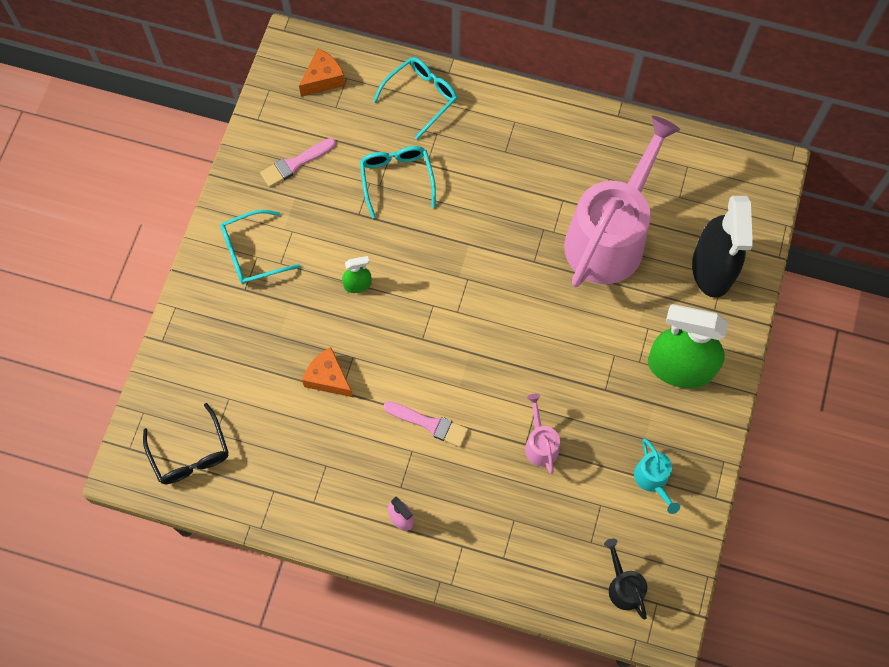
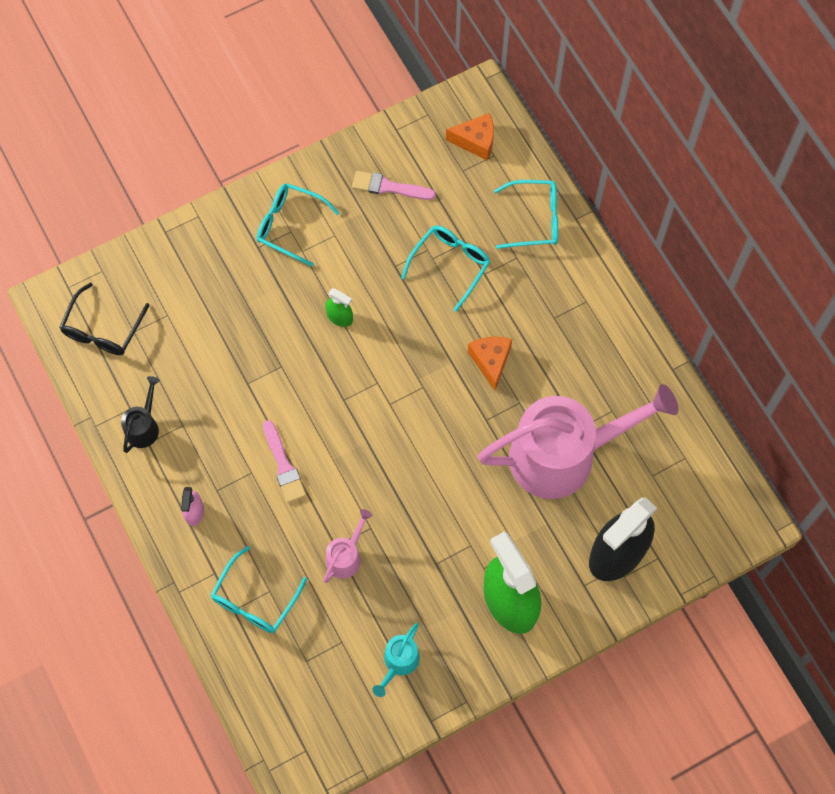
camera: 45 degrees right, 0 degrees up
orange cheese [302,347,353,397] -> orange cheese moved to [468,336,512,391]
black watering can [604,538,647,619] -> black watering can moved to [121,376,160,453]
none -> turquoise glasses [211,546,307,633]

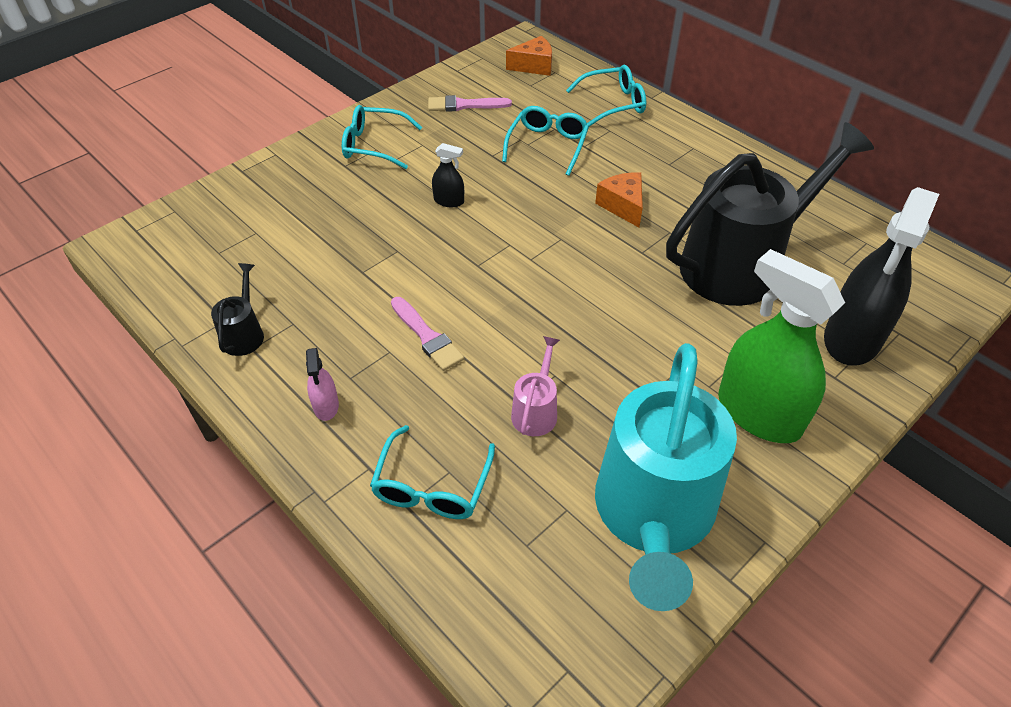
camera: 15 degrees left, 20 degrees down
black glasses [59,283,149,355] -> none
green spray bottle [325,289,353,327] -> black spray bottle [432,143,464,207]
turquoise watering can [373,623,420,697] -> turquoise watering can [595,343,737,611], size x2.45
pink watering can [478,384,678,499] -> black watering can [666,122,874,306]

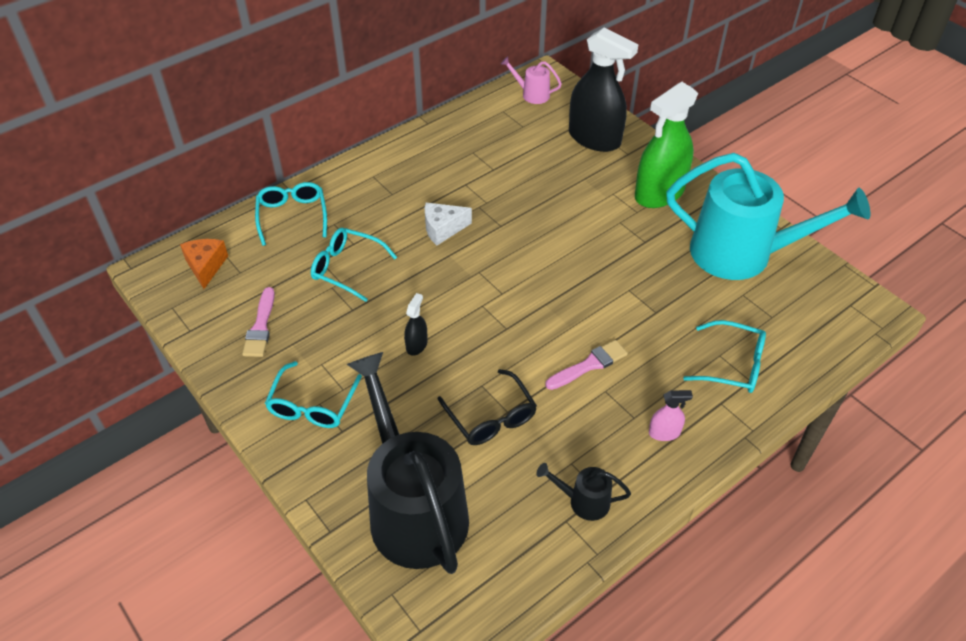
camera: 85 degrees left, 0 degrees up
pink watering can [511,336,560,436] -> pink watering can moved to [501,56,562,104]
orange cheese [595,172,643,227] -> white cheese [425,203,472,246]
black watering can [666,122,874,306] -> black watering can moved to [347,352,469,574]
none -> black glasses [438,369,537,445]

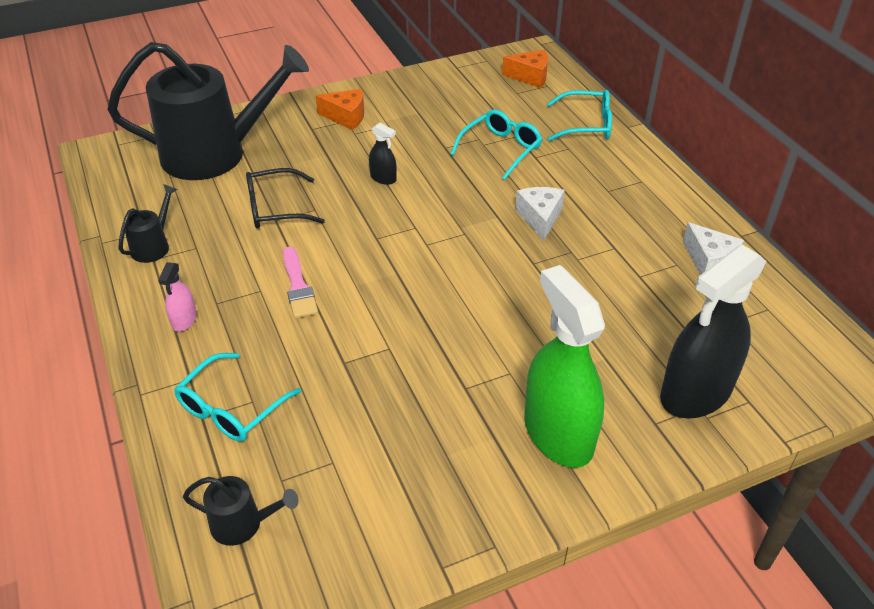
camera: 105 degrees right, 5 degrees down
pink brush [242,287,275,357] -> none
turquoise glasses [265,361,362,428] -> orange cheese [315,89,364,130]
pink watering can [501,56,562,104] -> none
turquoise watering can [666,153,870,280] -> none
none -> black watering can [183,476,299,546]
none -> white cheese [683,222,744,275]

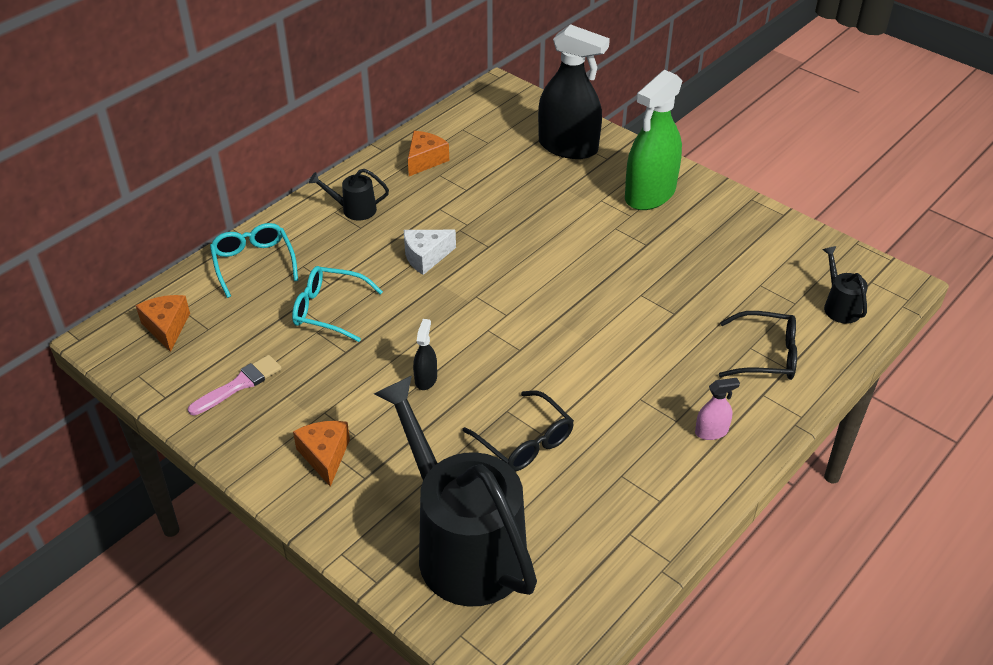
camera: 115 degrees left, 0 degrees up
black watering can [118,184,178,263] -> black watering can moved to [309,169,389,221]
turquoise glasses [174,353,302,442] -> black glasses [719,311,797,380]
pink brush [283,247,318,318] -> pink brush moved to [188,355,282,415]
white cheese [683,222,744,275] -> orange cheese [408,131,449,176]

